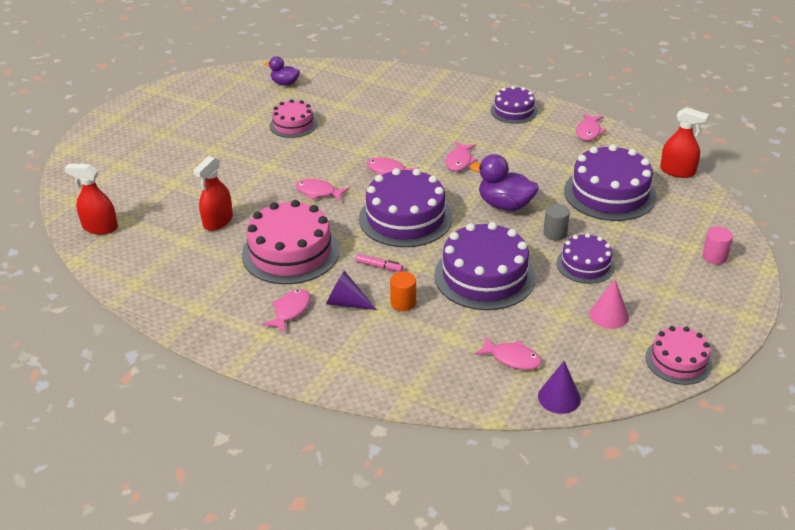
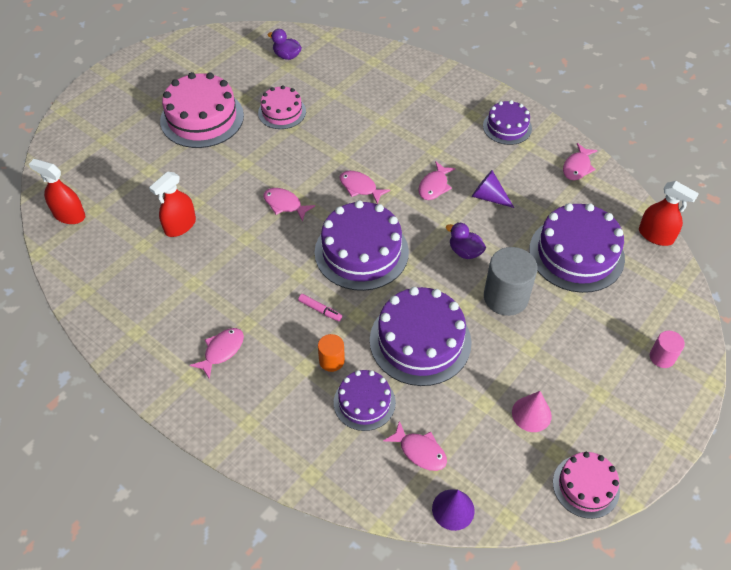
camera: 10 degrees right, 15 degrees up
pink cake [242,200,340,284] -> pink cake moved to [160,72,244,148]
purple cone [326,271,377,310] -> purple cone moved to [472,170,514,208]
purple duck [470,154,539,211] -> purple duck [446,222,486,259], size x0.62
grey cylinder [543,204,570,241] -> grey cylinder [484,247,538,316], size x1.86
purple cake [557,233,615,284] -> purple cake moved to [334,370,396,431]

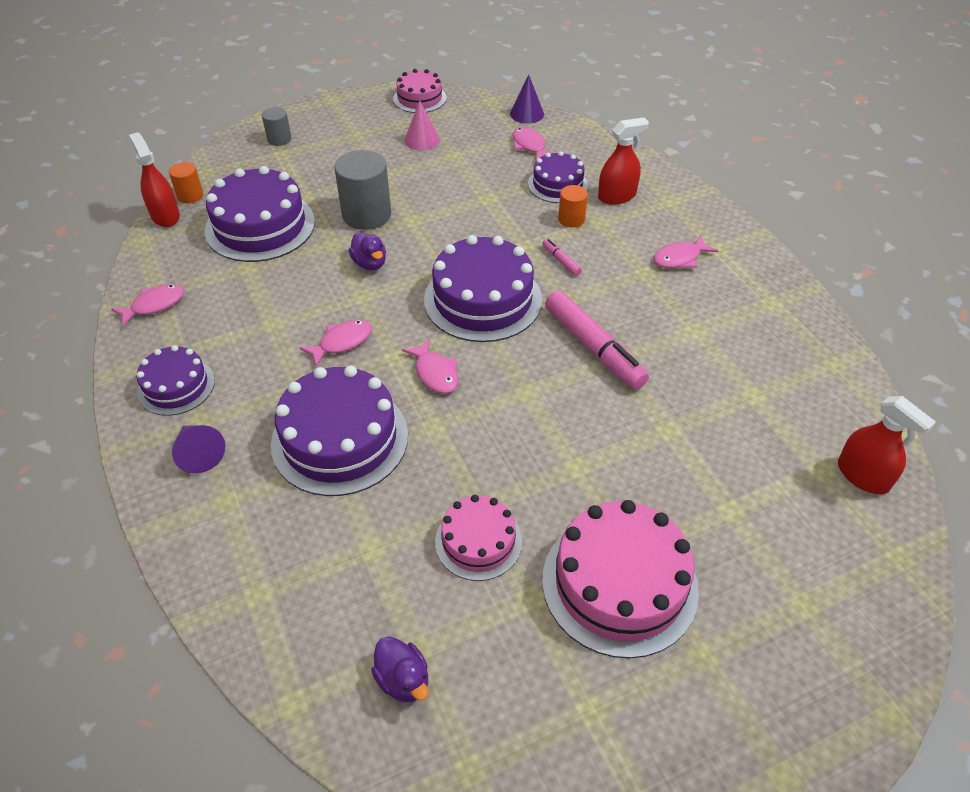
camera: 155 degrees left, 5 degrees down
red spray bottle [149,171,196,237] -> red spray bottle moved to [598,117,649,205]
pink fish [263,188,315,221] -> none
purple cake [370,287,472,386] -> purple cake moved to [271,366,408,496]
purple cone [472,170,514,208] -> purple cone moved to [172,425,225,474]
pink cylinder [650,331,685,368] -> grey cylinder [262,107,291,146]
none -> orange cylinder [169,162,203,203]
none -> pink marker [545,290,649,390]

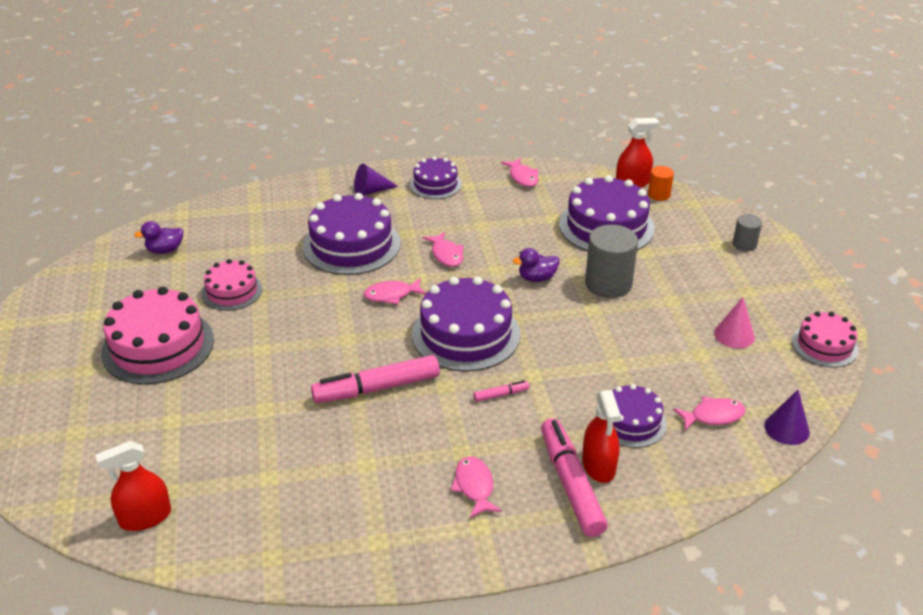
camera: 105 degrees right, 10 degrees down
orange cylinder [558,185,588,227] -> none
none -> pink marker [541,418,608,537]

